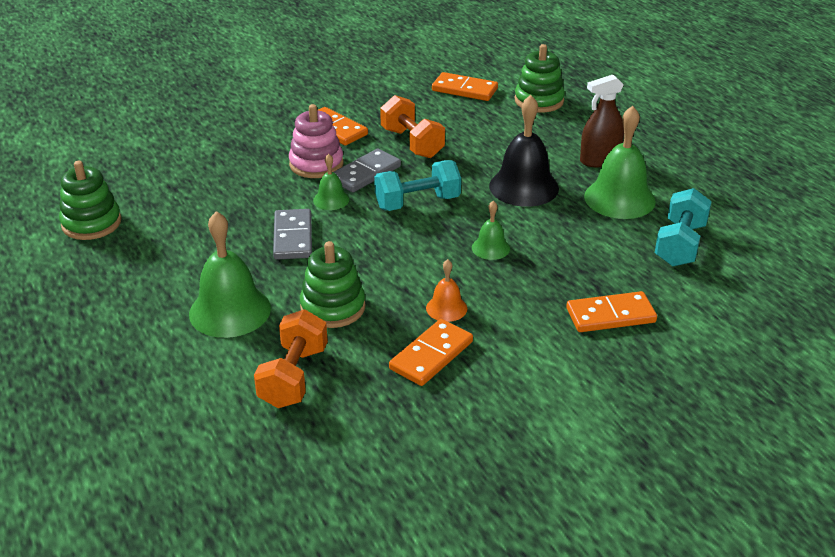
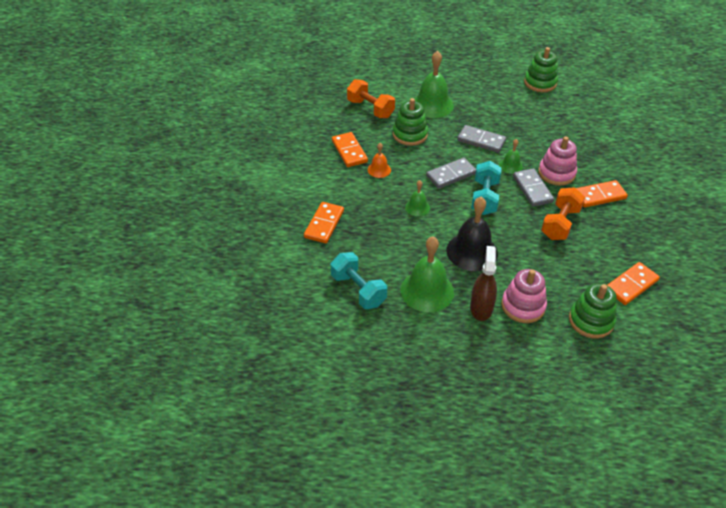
camera: 120 degrees right, 10 degrees up
orange dumbbell [380,95,445,158] -> orange dumbbell turned 60 degrees counterclockwise [541,187,585,240]
none -> grey domino [426,158,476,189]
none -> pink stacking toy [501,269,547,323]

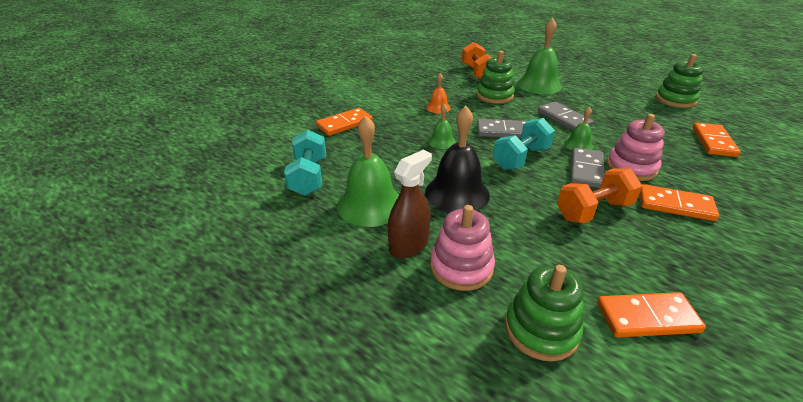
camera: 35 degrees right, 10 degrees down
orange domino [332,132,368,167] -> orange domino moved to [692,122,741,157]

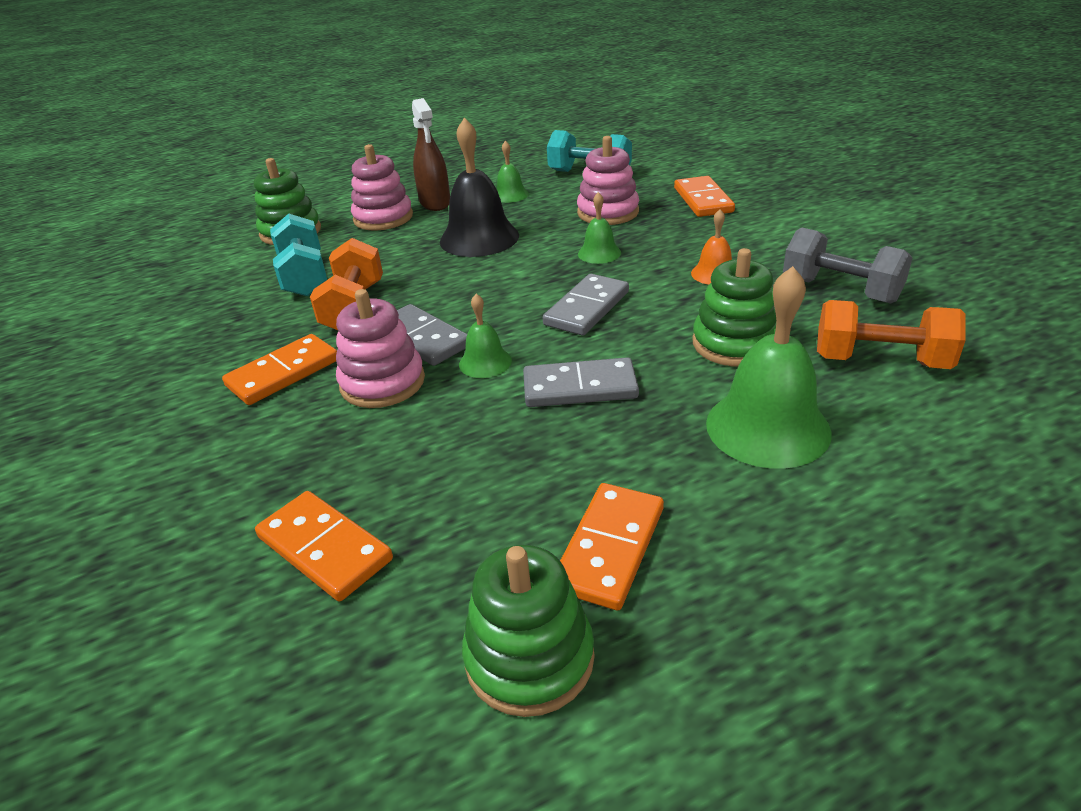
camera: 120 degrees right, 0 degrees up
green bell [337,115,399,227] -> green bell [496,141,529,203], size x0.51
turquoise dumbbell [493,118,555,170] -> turquoise dumbbell moved to [270,214,327,296]
orange domino [597,292,706,338] -> orange domino moved to [560,483,664,610]
none -> pink stacking toy [577,136,639,225]
none -> grey dumbbell [783,227,912,304]

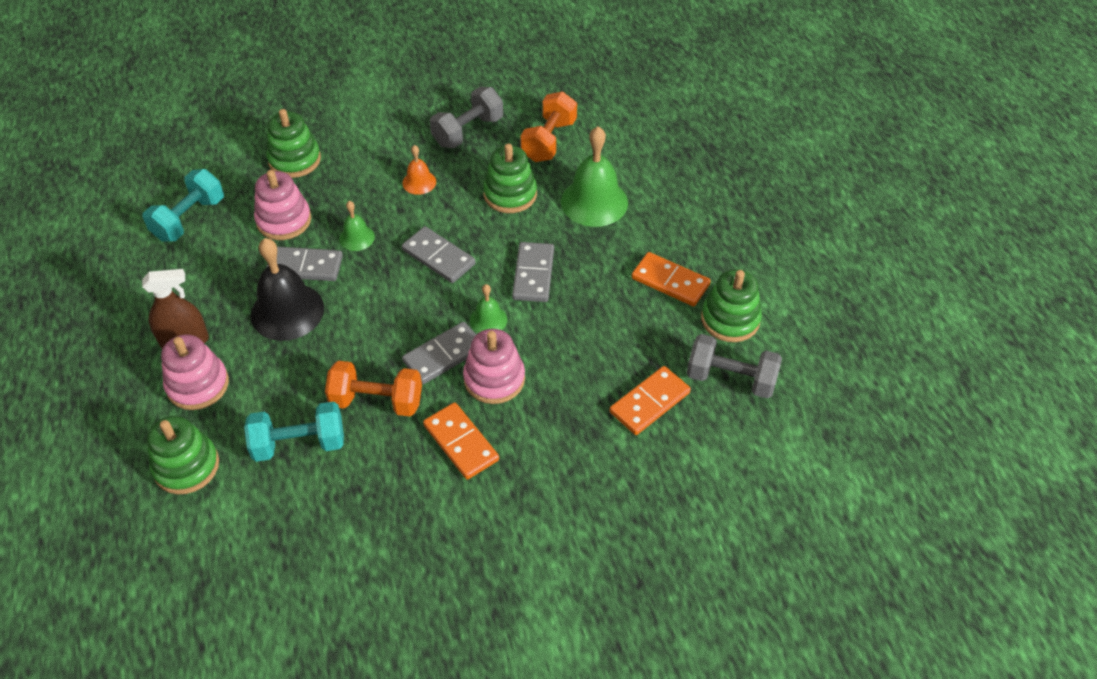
camera: 85 degrees left, 15 degrees up
green bell [496,141,529,203] -> none
orange domino [674,176,735,217] -> green stacking toy [266,109,321,178]
none -> grey domino [266,246,343,281]
none -> grey dumbbell [687,334,782,398]

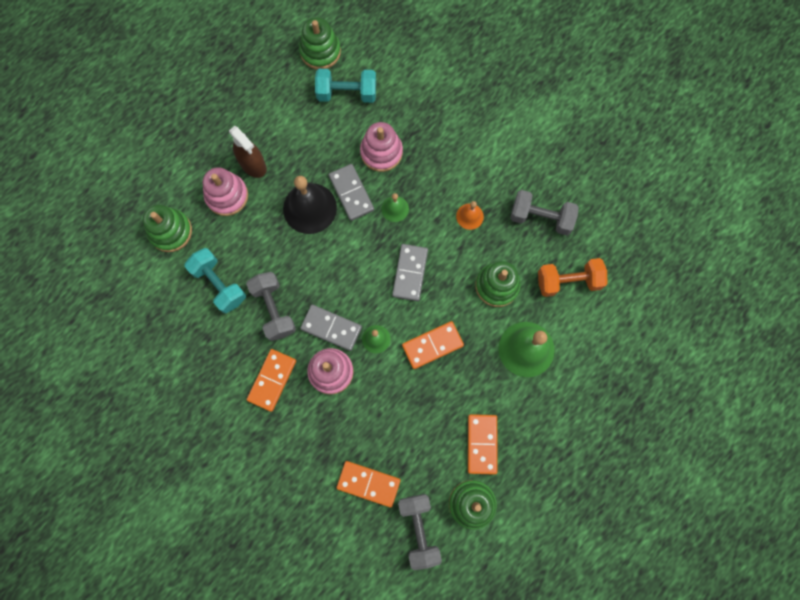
camera: 60 degrees right, 25 degrees up
green stacking toy [266,109,321,178] -> green stacking toy moved to [299,17,341,70]
orange dumbbell [325,361,422,416] -> grey dumbbell [246,272,296,341]
grey domino [512,242,554,302] -> orange domino [402,321,464,369]

